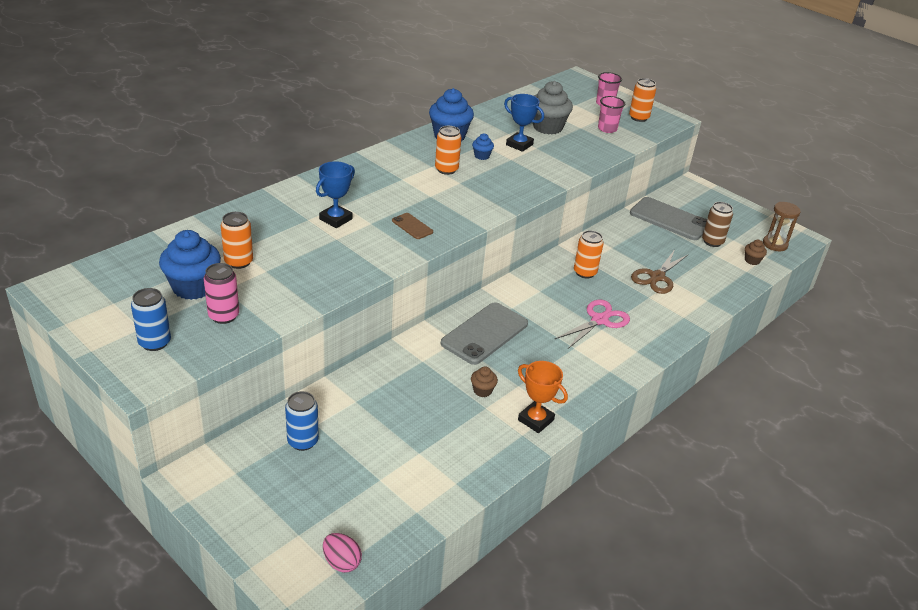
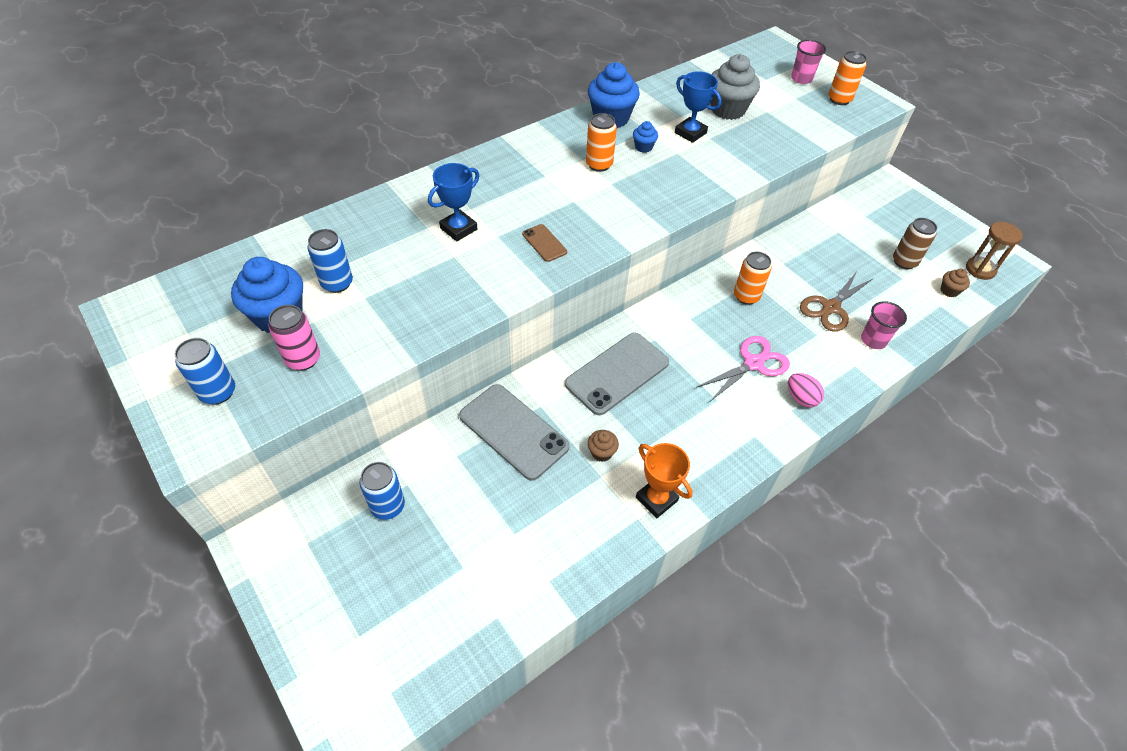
camera: 10 degrees right, 15 degrees up
orange can [221,212,253,269] -> blue can [307,229,353,293]
pink egg [323,533,362,573] -> pink egg moved to [788,373,824,407]
pink cup [598,96,625,133] -> pink cup moved to [861,301,907,349]
grey phone [630,197,707,240] -> grey phone moved to [459,384,570,481]

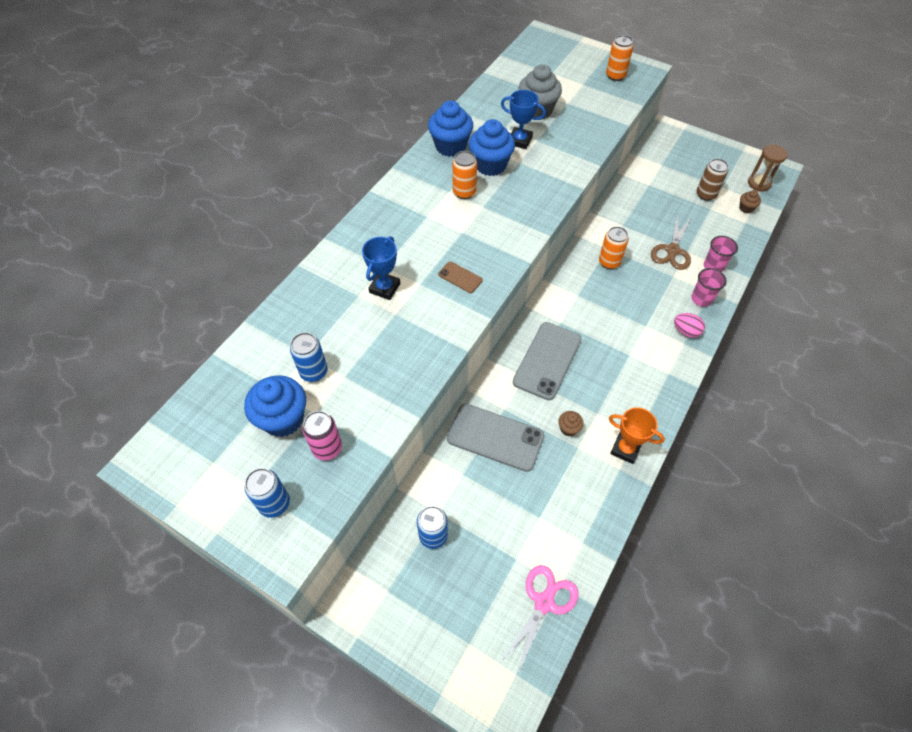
camera: 20 degrees left, 5 degrees up
blue cupcake [633,121,658,153] -> blue cupcake [469,119,515,176], size x2.09
pink scissors [696,336,790,401] -> pink scissors moved to [501,565,579,675]
pink cup [791,40,826,84] -> pink cup moved to [691,268,727,307]

